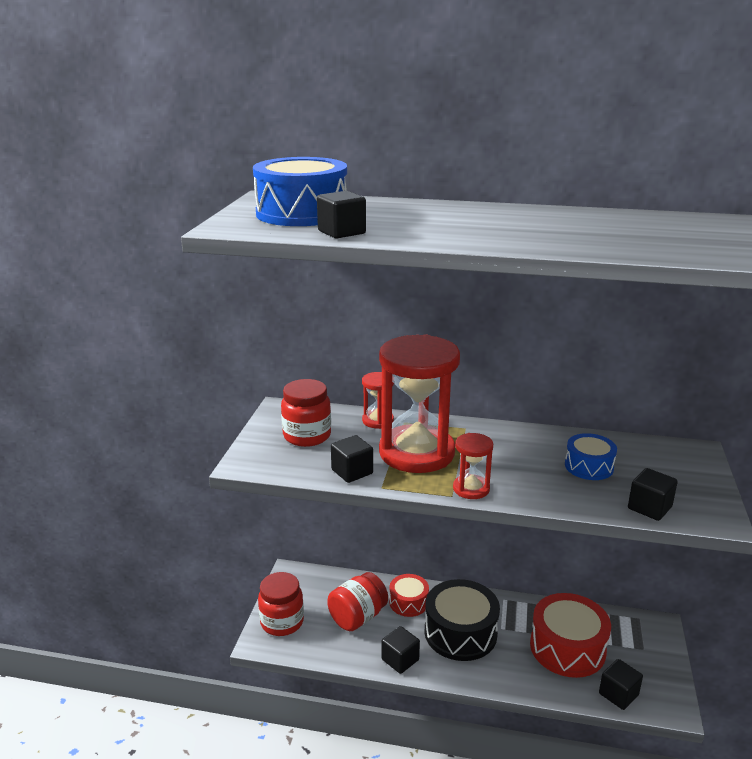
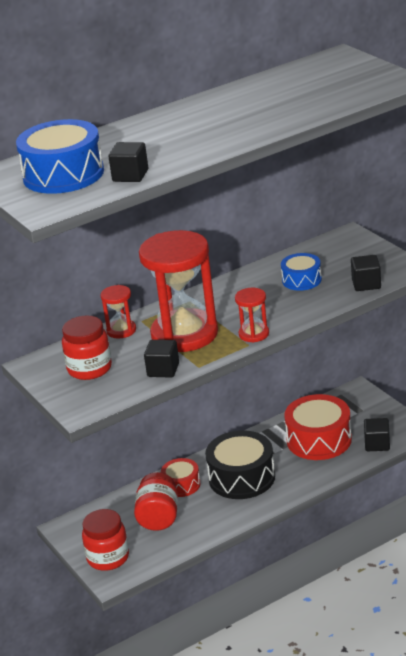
camera: 40 degrees left, 5 degrees up
black cube [381,626,420,674] -> none

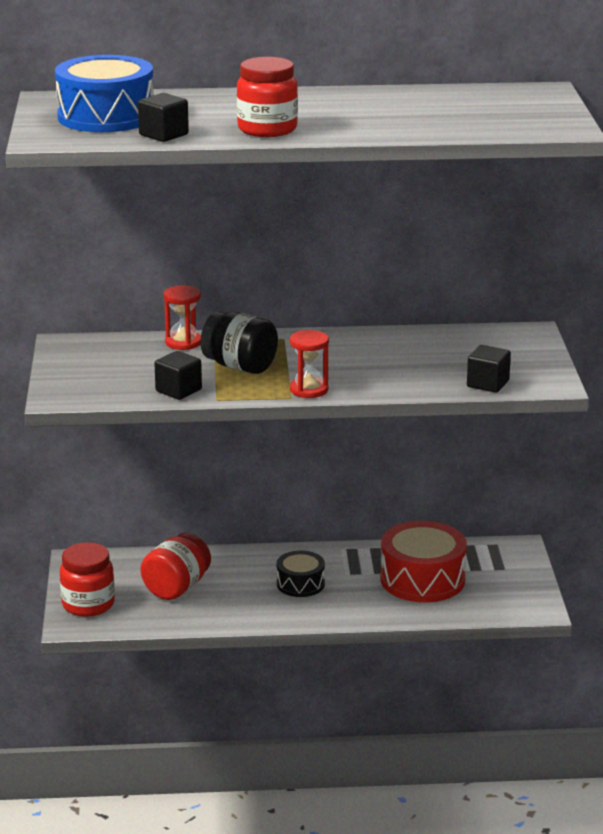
camera: 25 degrees right, 5 degrees down
red jar [62,315,112,380] -> red jar moved to [237,57,298,137]
red hourglass [139,230,218,352] -> black jar [201,311,278,374]
red drum [161,458,200,497] -> none
black drum [205,430,275,499] -> black drum [277,551,325,597], size x0.57
blue drum [281,253,322,291] -> none
black cube [364,418,390,451] -> none

